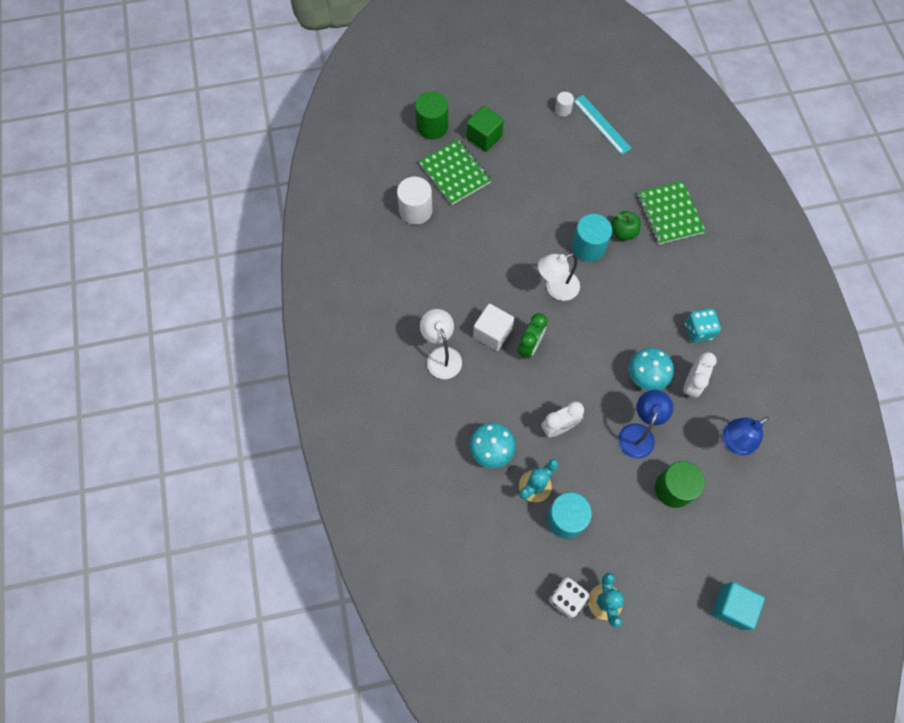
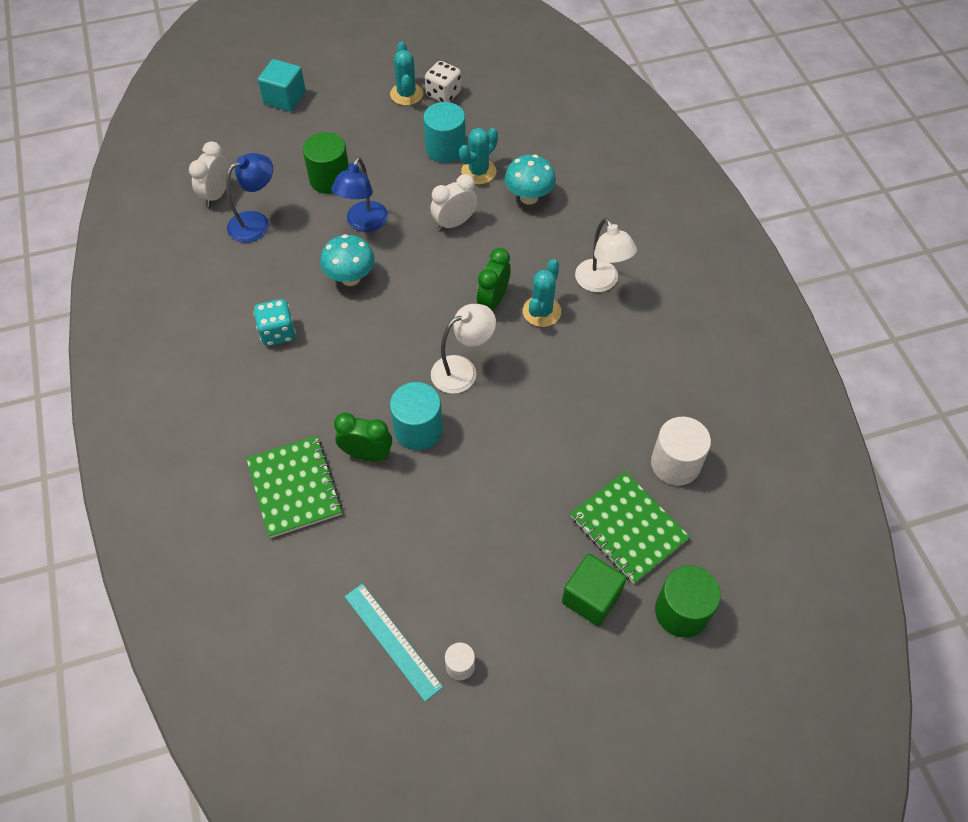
camera: 175 degrees right, 10 degrees down
white cube [473,304,514,351] -> turquoise cactus [523,259,561,327]
green apple [611,211,641,240] -> green clock [334,413,392,462]
white clock [683,352,717,398] -> white clock moved to [189,141,229,207]

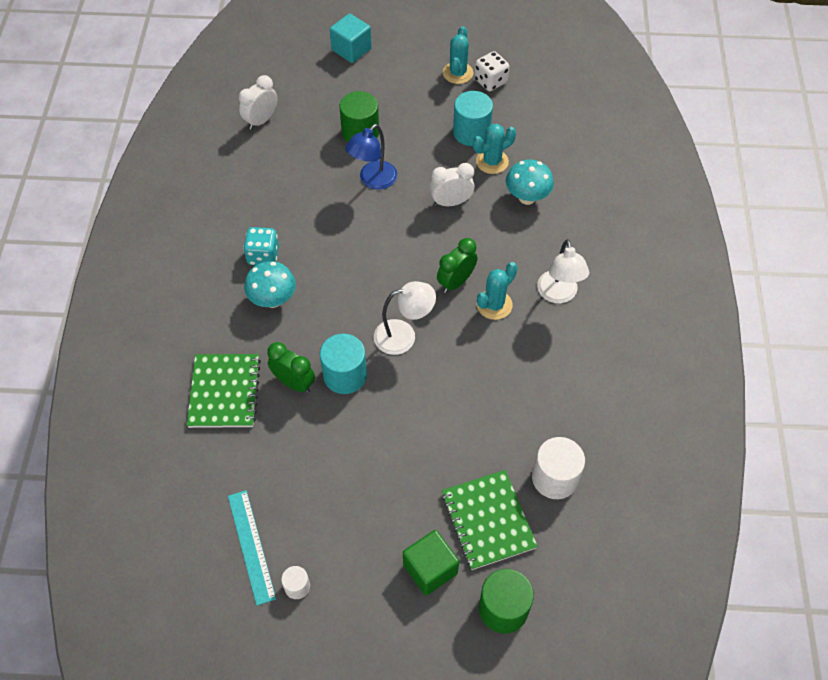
camera: 20 degrees right, 0 degrees up
blue lamp [226,153,273,243] -> none
turquoise mushroom [320,234,375,286] -> turquoise mushroom moved to [244,261,296,308]

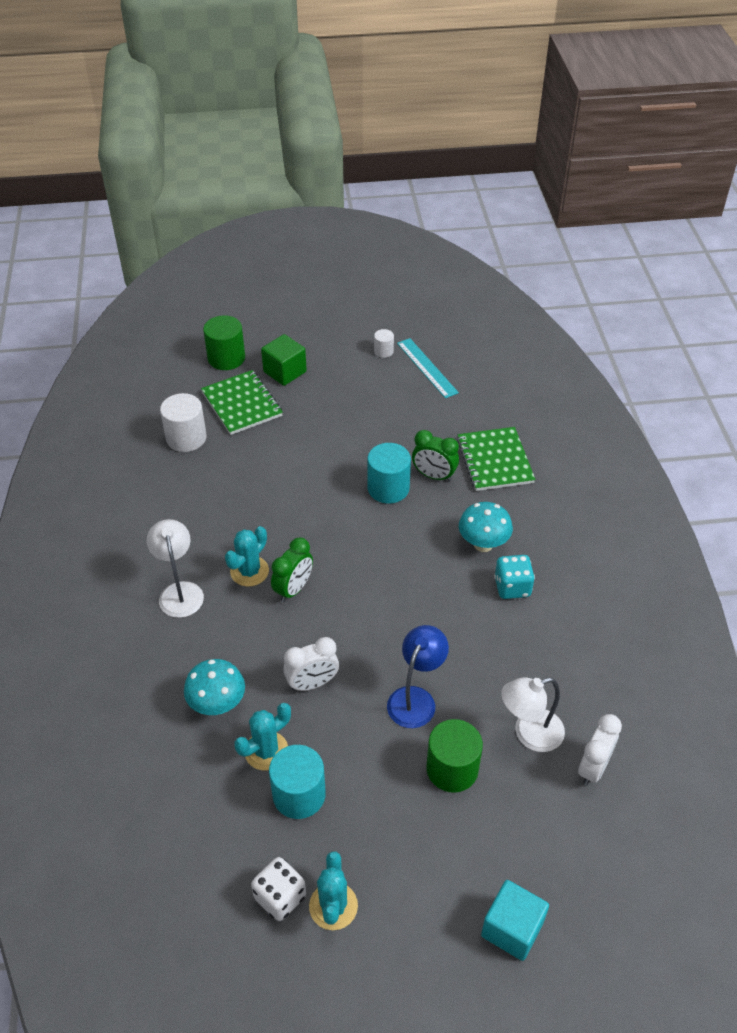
camera: 170 degrees right, 10 degrees down
white lamp [374,281,436,355] -> white lamp moved to [501,677,565,752]

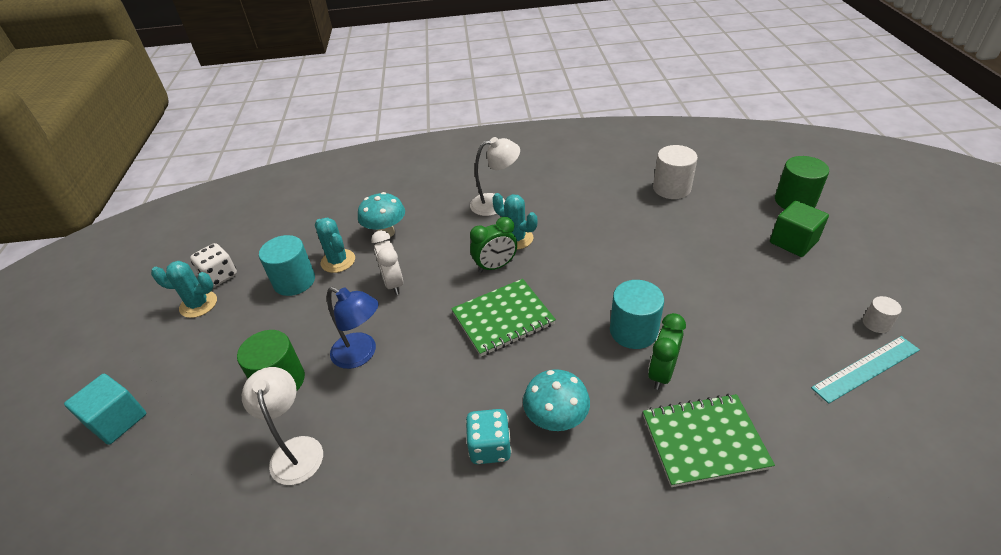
camera: 95 degrees right, 5 degrees down
green notebook [201,370,283,435] -> green notebook moved to [451,279,556,356]
green clock [271,537,313,602] -> green clock turned 60 degrees counterclockwise [470,217,517,273]
white clock [578,714,622,786] -> none

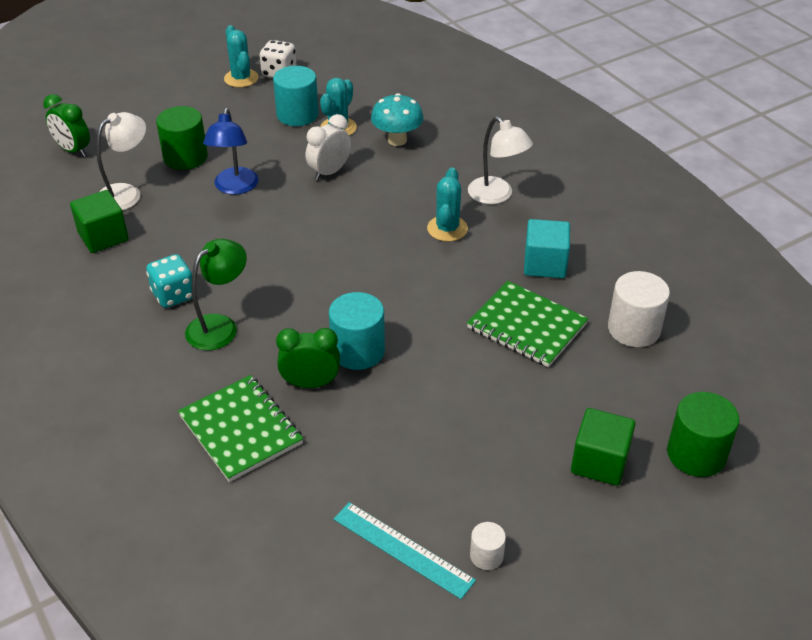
camera: 60 degrees right, 0 degrees up
turquoise cube [64,374,146,445] -> turquoise cube moved to [524,219,570,278]
green notebook [451,279,556,356] -> green notebook moved to [467,281,588,367]
green clock [470,217,517,273] -> green clock moved to [43,94,90,157]
turquoise mushroom [523,369,590,431] -> green lamp [185,239,247,350]
none -> green cube [70,190,129,253]

